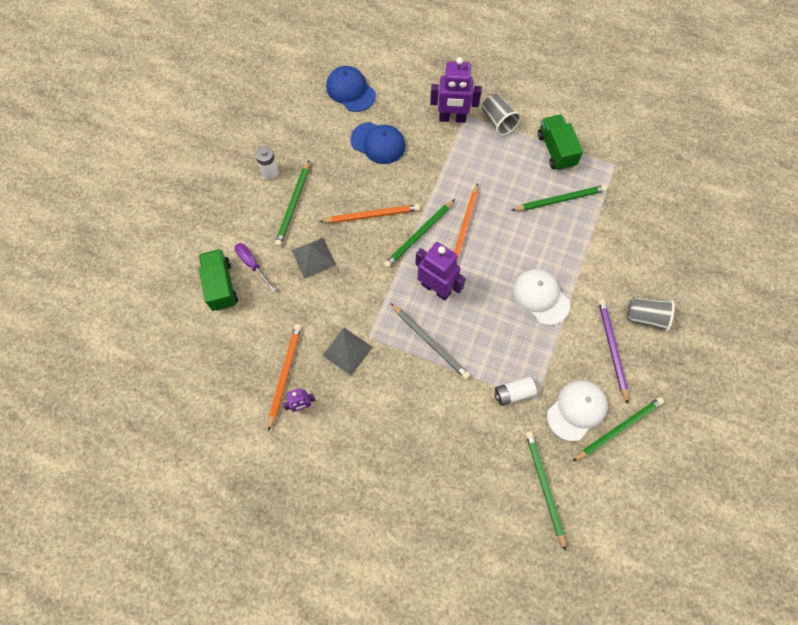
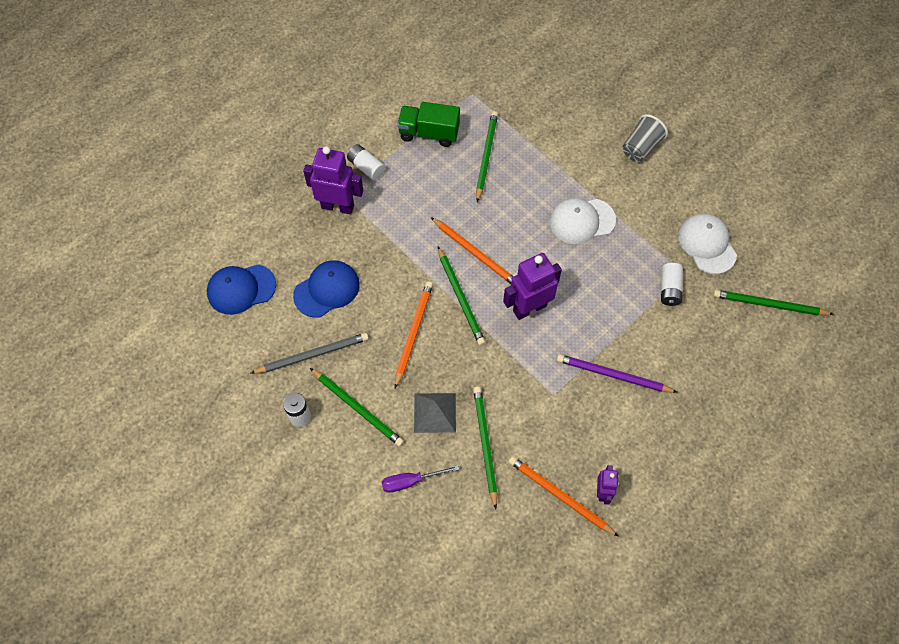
camera: 65 degrees left, 5 degrees down
green truck [199,249,238,311] -> none
grey pyramid [322,328,373,376] -> none
grey pencil [391,303,470,379] -> grey pencil moved to [250,333,369,374]
purple robot [430,57,482,123] -> purple robot turned 105 degrees counterclockwise [303,146,363,214]
grey cup [482,94,521,136] -> white battery [347,144,385,180]
green pencil [573,397,664,461] -> green pencil moved to [473,387,497,509]
purple pencil [598,299,628,404] -> purple pencil moved to [557,354,677,393]

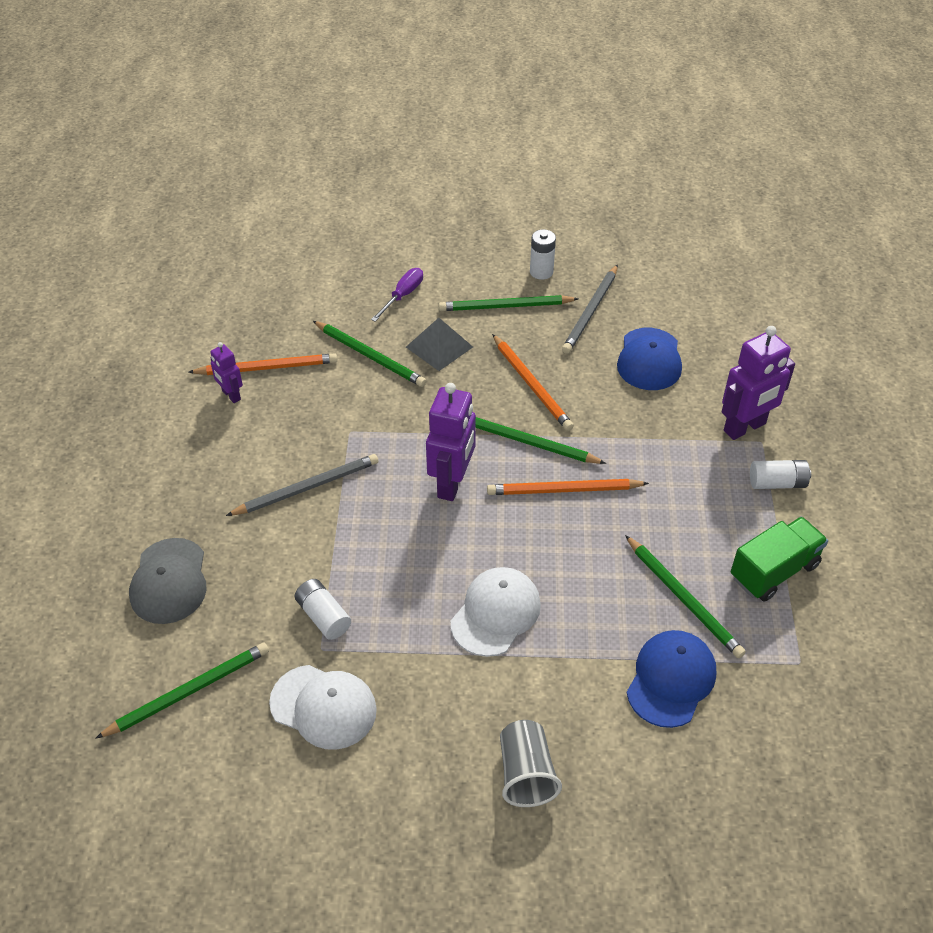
camera: 135 degrees right, 15 degrees down
blue cap [207,264,276,315] -> blue cap moved to [626,630,716,728]
purple pencil [557,354,677,393] -> grey pencil [226,454,378,516]
none -> grey cap [129,538,207,624]

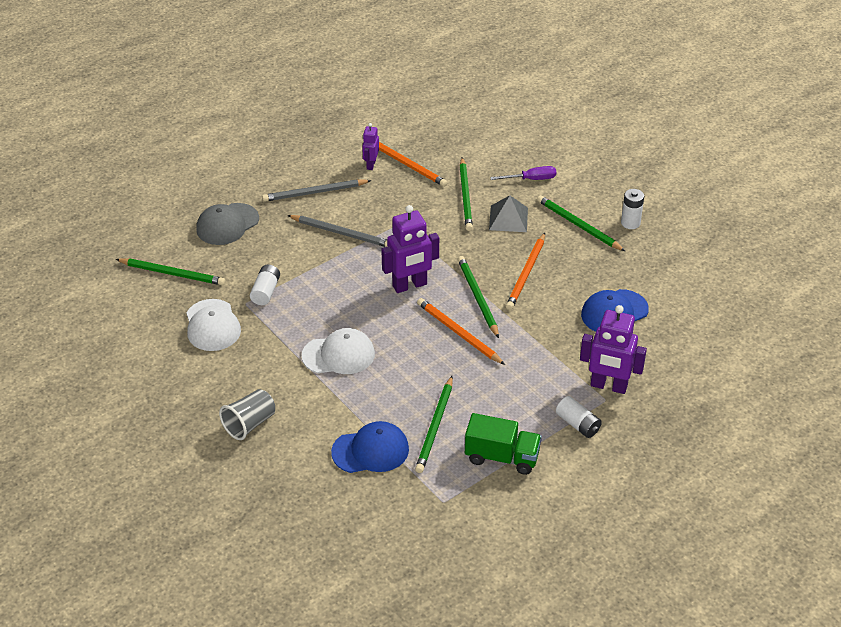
camera: 50 degrees right, 5 degrees down
grey pencil [562,264,618,354] -> grey pencil moved to [262,179,371,202]

